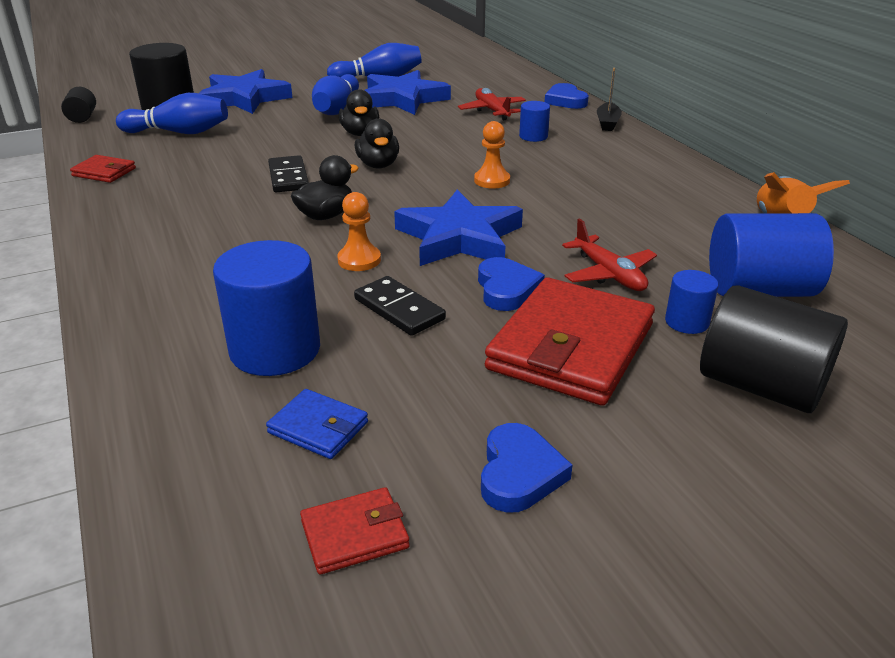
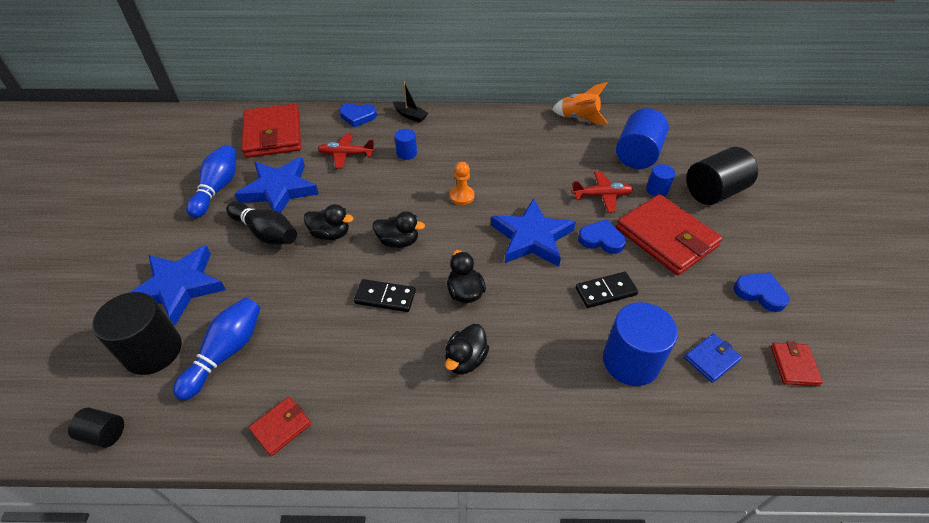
camera: 65 degrees left, 15 degrees up
blue bowling pin [312,74,359,115] -> black bowling pin [226,201,297,245]
orange pawn [337,192,381,271] -> none
none -> red wallet [241,104,301,158]
none -> black duck [445,324,489,374]

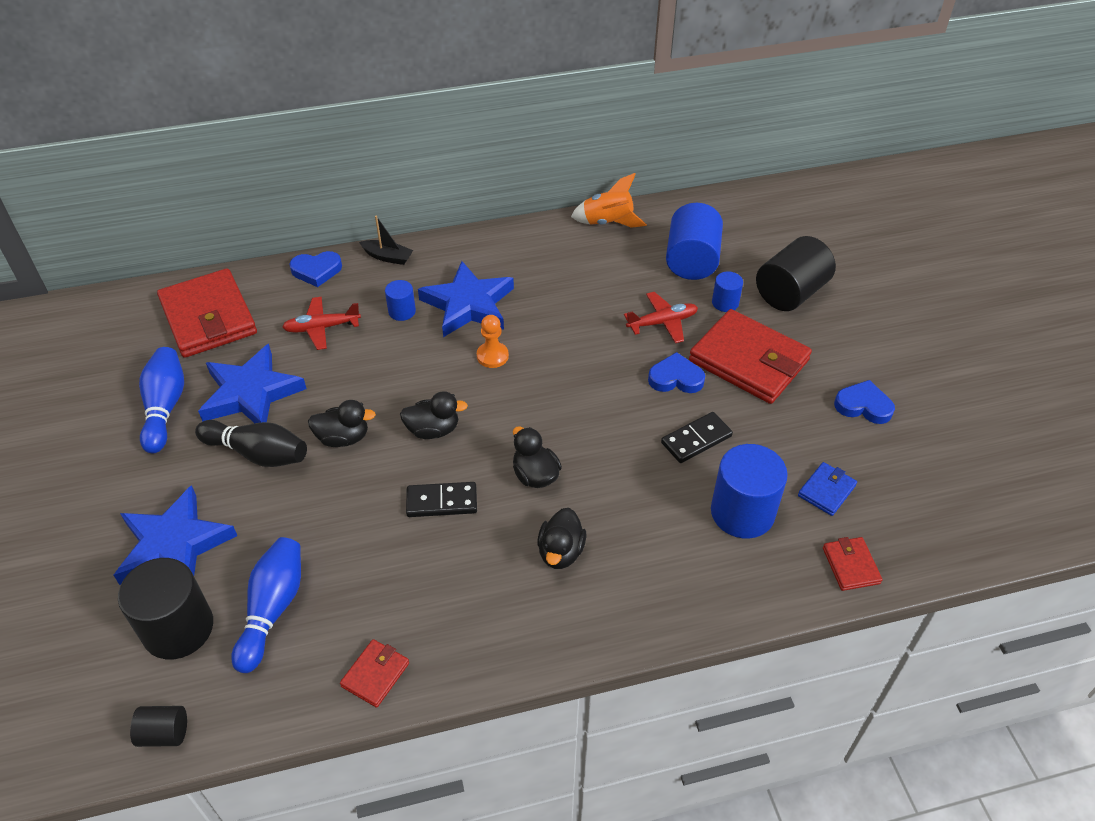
camera: 15 degrees left, 0 degrees up
blue star [491,198,576,267] -> blue star moved to [418,261,514,337]
red wallet [771,341,823,386] -> red wallet moved to [823,537,882,591]

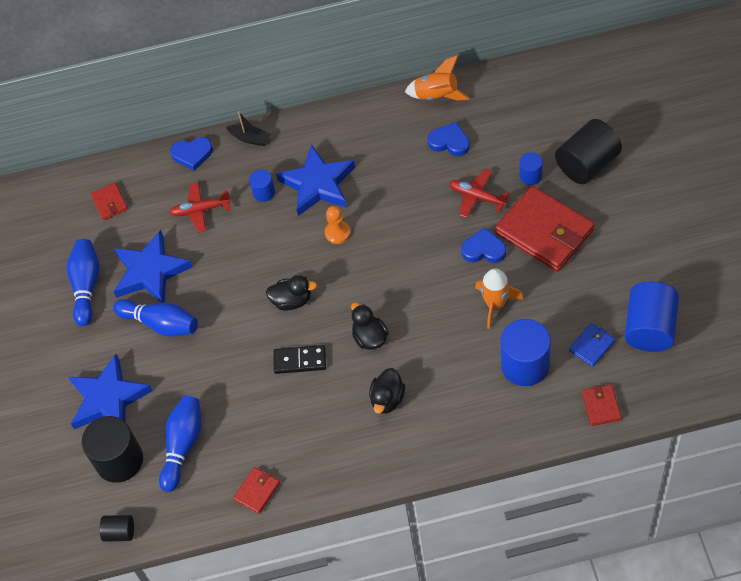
camera: 10 degrees right, 10 degrees up
red wallet [157,268,257,358] -> red wallet [91,183,128,220], size x0.46
black bowling pin [195,420,307,467] -> blue bowling pin [113,299,198,337]
black duck [308,400,376,447] -> none
red plane [624,292,698,343] -> red plane turned 135 degrees counterclockwise [449,169,510,218]
black domino [661,412,733,463] -> orange rocket [475,268,523,329]
blue cylinder [666,203,723,280] -> blue cylinder moved to [625,281,679,352]
blue heart [834,380,895,424] -> blue heart moved to [428,122,470,156]

